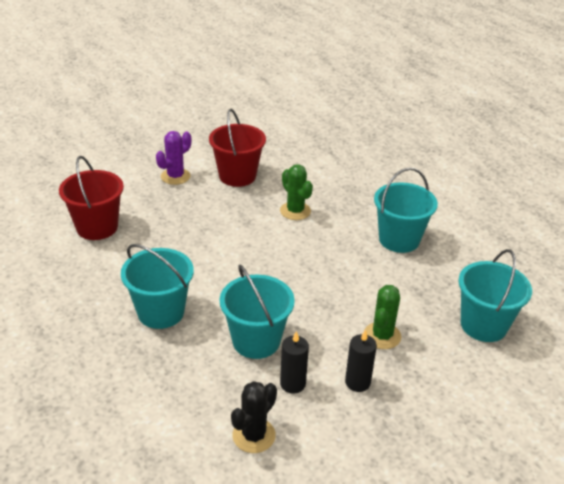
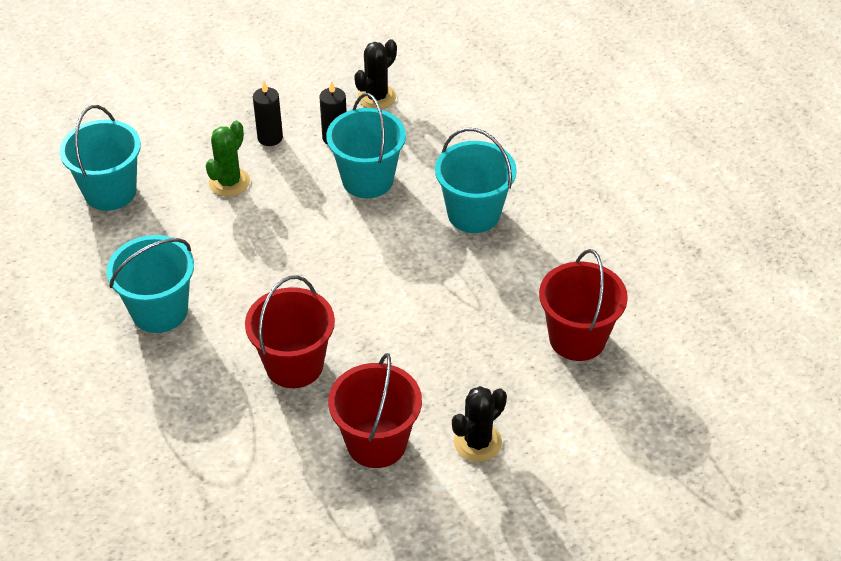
camera: 175 degrees left, 10 degrees up
purple cactus [156,131,191,185] -> black cactus [452,386,507,462]
green cactus [280,164,313,220] -> red bucket [245,275,335,388]

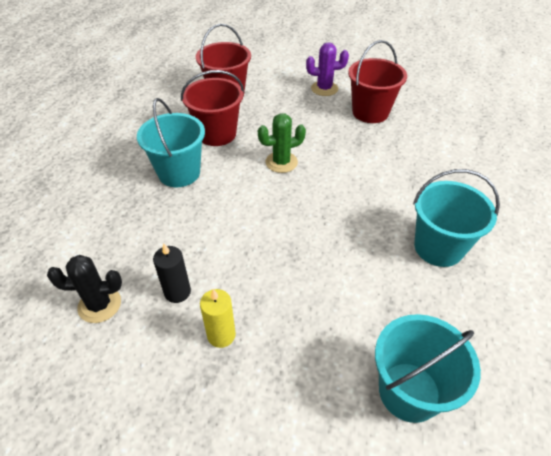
camera: 135 degrees left, 0 degrees up
green cactus [206,121,250,197] -> green cactus moved to [258,113,306,173]
red bucket [245,275,335,388] -> red bucket moved to [181,70,244,146]
black candle [253,81,283,146] -> yellow candle [200,289,236,348]
turquoise bucket [326,93,406,198] -> none
black cactus [452,386,507,462] -> purple cactus [306,42,349,96]

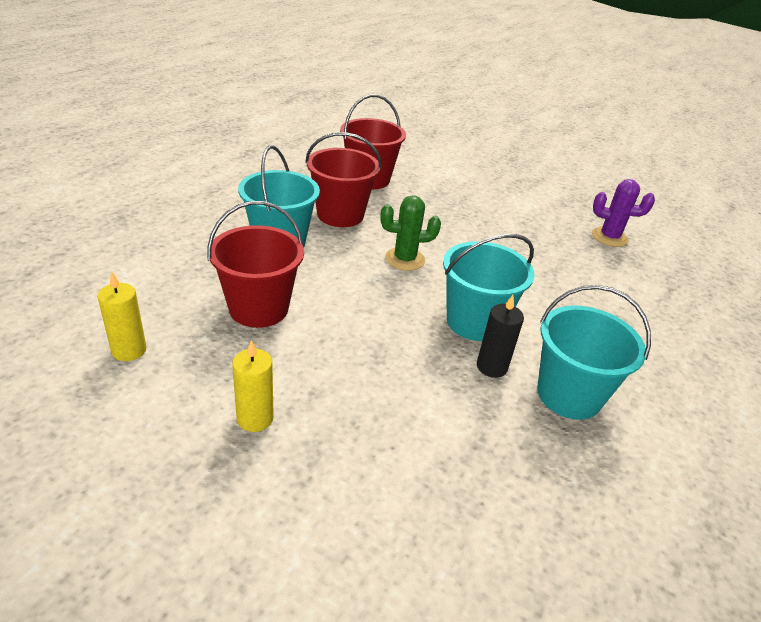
camera: 10 degrees right, 10 degrees down
black cactus [47,255,122,323] -> yellow candle [97,272,146,361]
black candle [153,244,191,303] -> black candle moved to [477,295,524,378]
purple cactus [306,42,349,96] -> purple cactus moved to [592,179,655,247]
red bucket [348,40,407,123] -> red bucket moved to [207,201,304,328]
turquoise bucket [375,314,481,423] -> turquoise bucket moved to [443,234,534,341]

